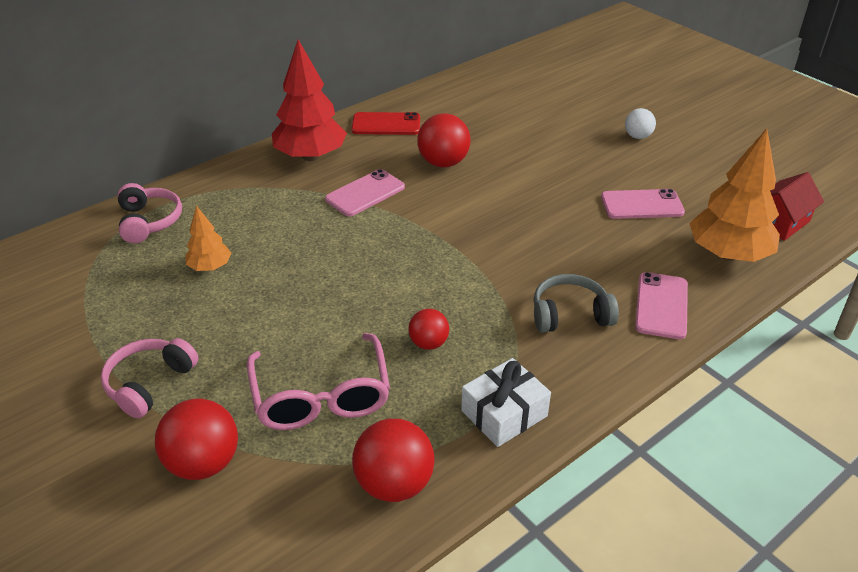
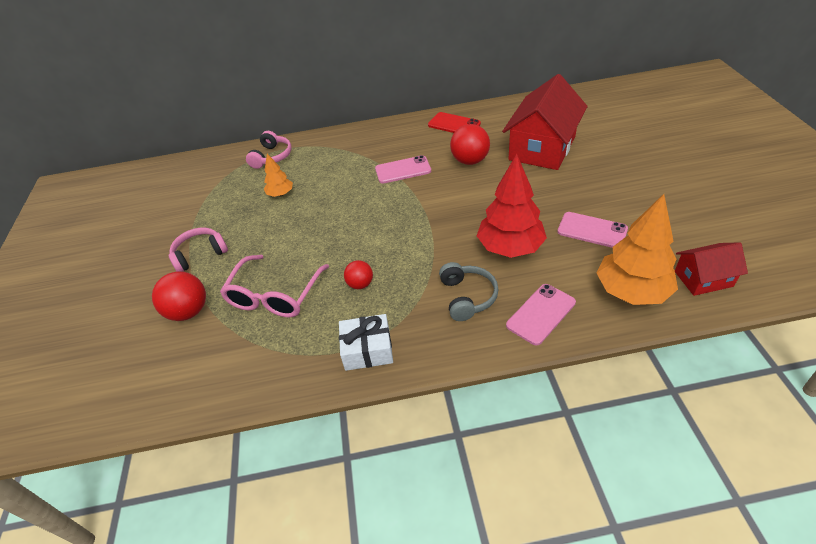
camera: 35 degrees right, 5 degrees up
red tree [272,39,347,161] -> red tree moved to [477,154,547,258]
red ball [352,419,434,502] -> none
grey headphones [533,274,619,333] -> grey headphones turned 60 degrees clockwise [439,262,499,321]
white ball [625,108,656,139] -> none
none -> red house [502,74,588,170]

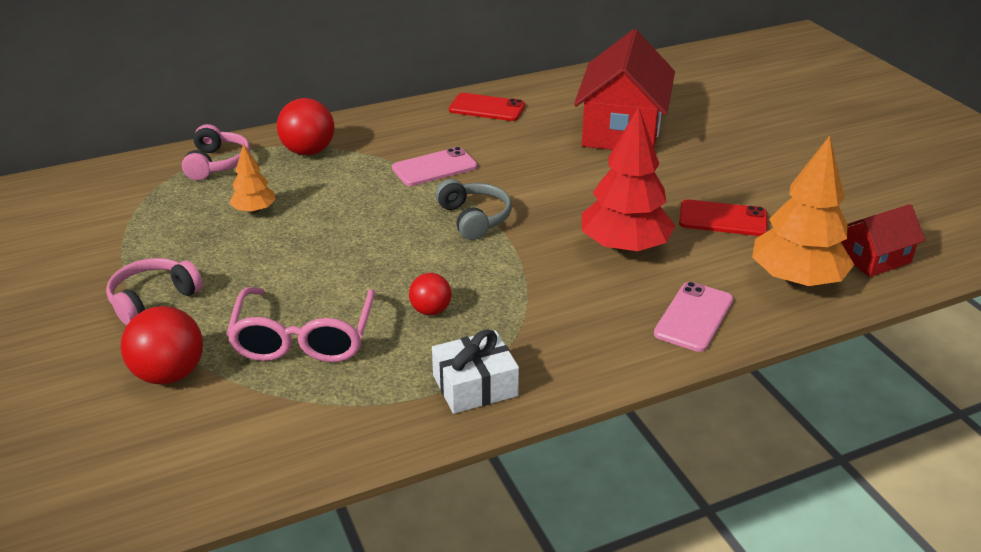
camera: 20 degrees left, 10 degrees down
grey headphones [439,262,499,321] -> grey headphones moved to [435,179,512,240]
red ball [450,124,490,165] -> red ball moved to [277,98,334,155]
pink phone [557,212,628,248] -> red phone [679,199,768,236]

